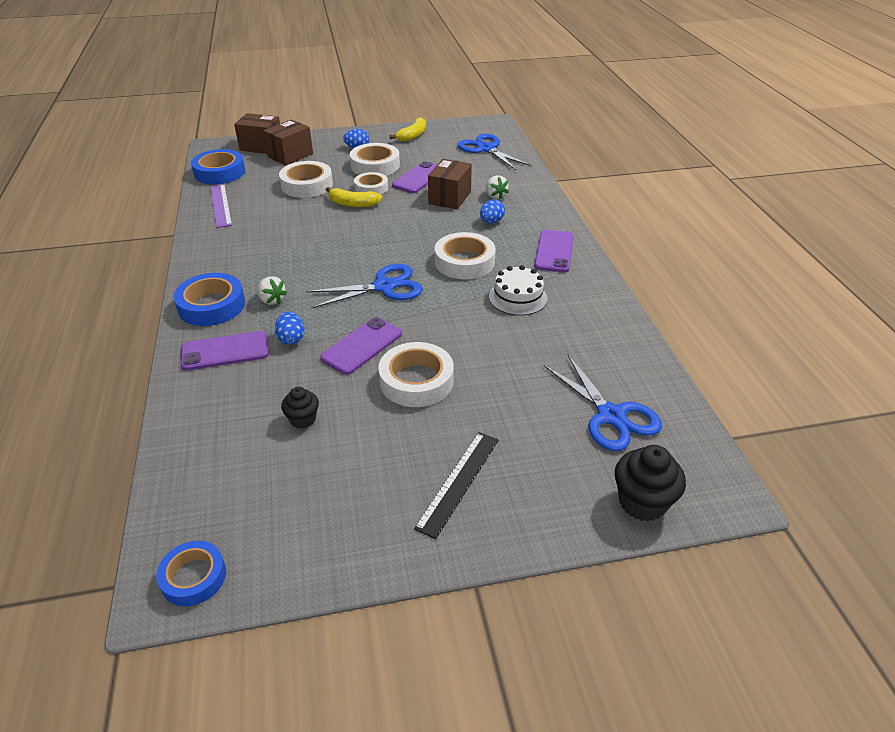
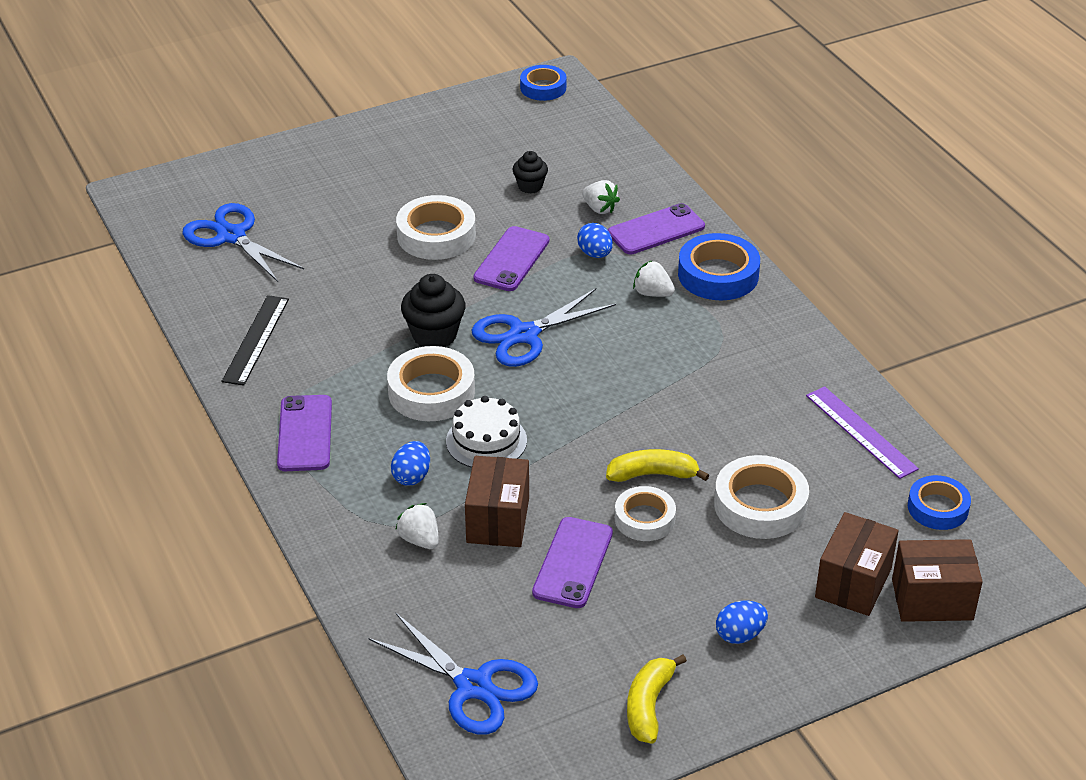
camera: 165 degrees right, 0 degrees up
blue tape [191,149,245,184] -> blue tape [908,475,971,530], size x0.65
white tape [350,143,400,176] -> none
black ruler [414,432,499,539] -> black ruler moved to [222,295,289,386]
white cake [489,265,547,316] -> white cake moved to [446,396,527,468]
black cupcake [615,445,686,521] -> black cupcake moved to [401,274,466,347]
none -> white strawberry [582,180,620,214]

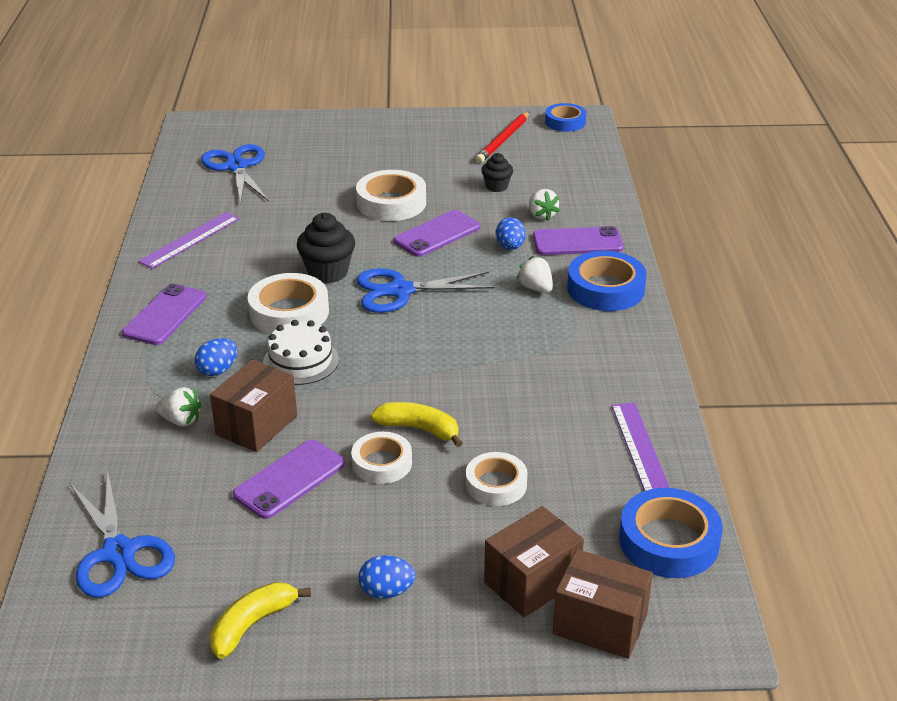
camera: 25 degrees right, 5 degrees down
black ruler [222,295,289,386] -> purple ruler [138,212,240,269]
white strawberry [395,503,439,549] -> white strawberry turned 120 degrees clockwise [156,387,201,426]
white tape [714,455,809,539] -> white tape [466,452,528,506], size x0.65
blue tape [908,475,971,530] -> blue tape [619,488,723,578], size x1.54
none -> red pencil [475,111,530,163]

